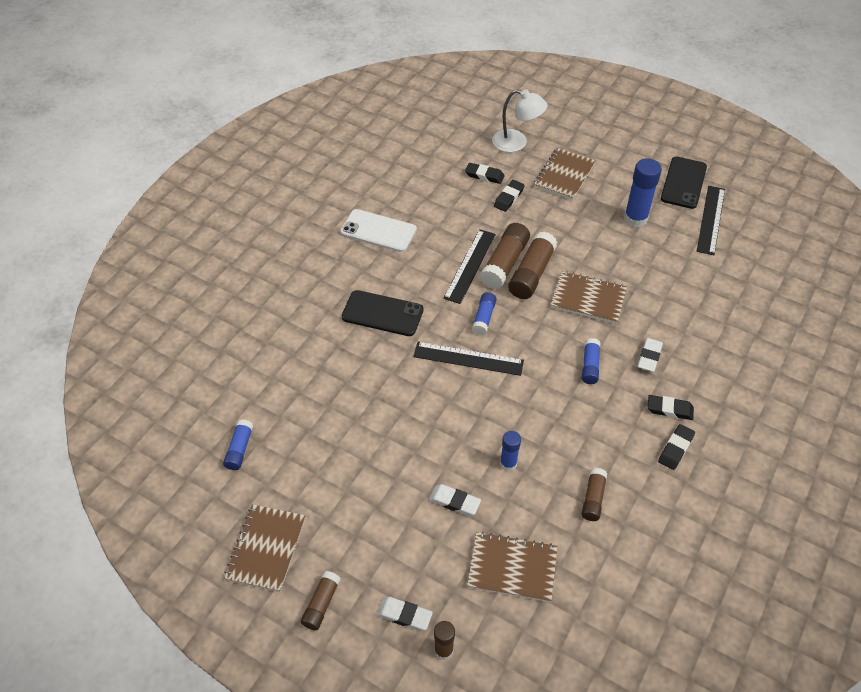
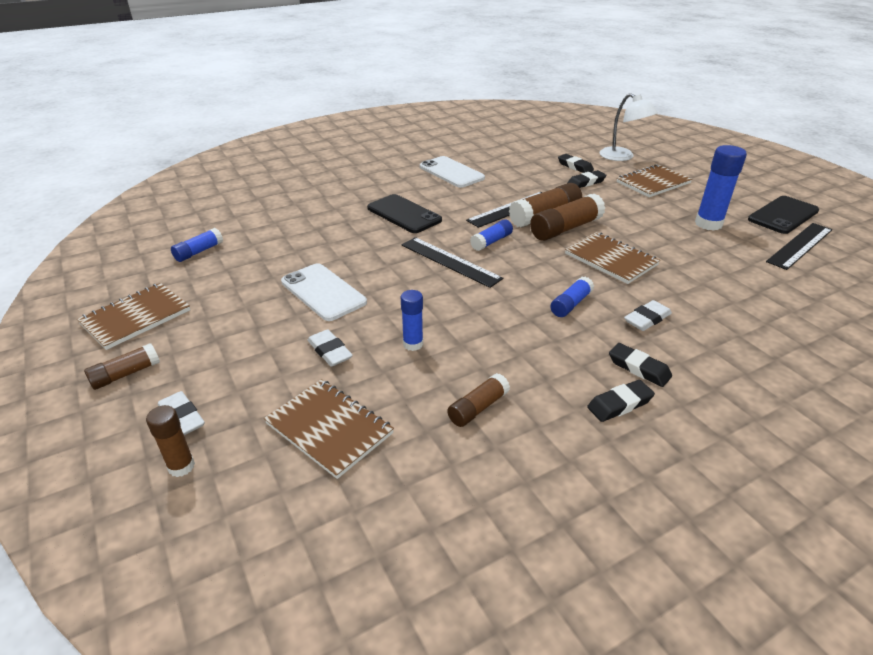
camera: 30 degrees right, 15 degrees down
none -> white phone [281,263,367,321]

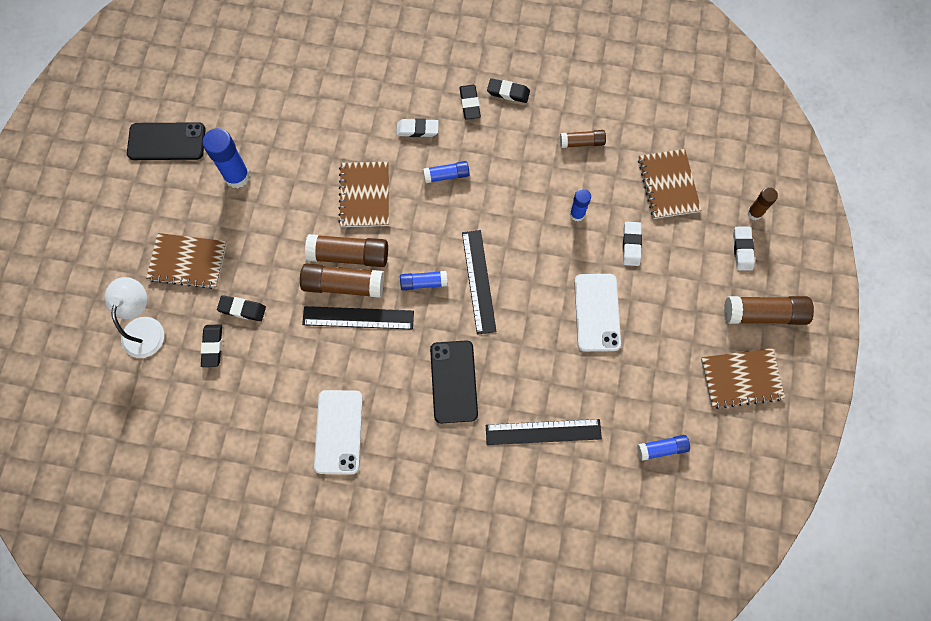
camera: 140 degrees left, 35 degrees up
brown glue stick [84,343,160,390] -> brown glue stick [724,296,814,325], size x1.71
black ruler [766,223,832,270] -> black ruler moved to [486,419,602,445]

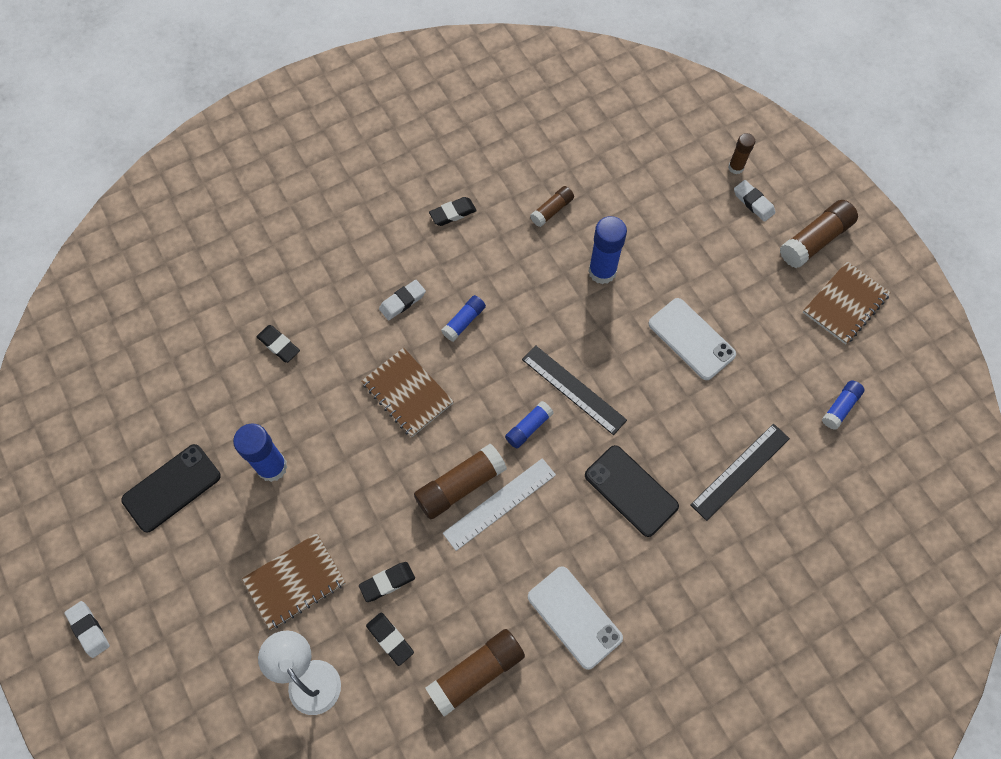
camera: 40 degrees left, 5 degrees down
black ruler [302,306,414,329] -> white ruler [443,458,556,551]
brown glue stick [305,234,388,267] -> brown glue stick moved to [425,629,525,717]
black eraser [459,85,481,120] -> black eraser moved to [256,325,300,363]
blue glue stick [570,189,591,221] -> blue glue stick [588,216,627,284], size x1.71
white eraser [623,222,642,266] -> white eraser moved to [65,601,110,658]
brown notebook [638,149,701,219] -> none

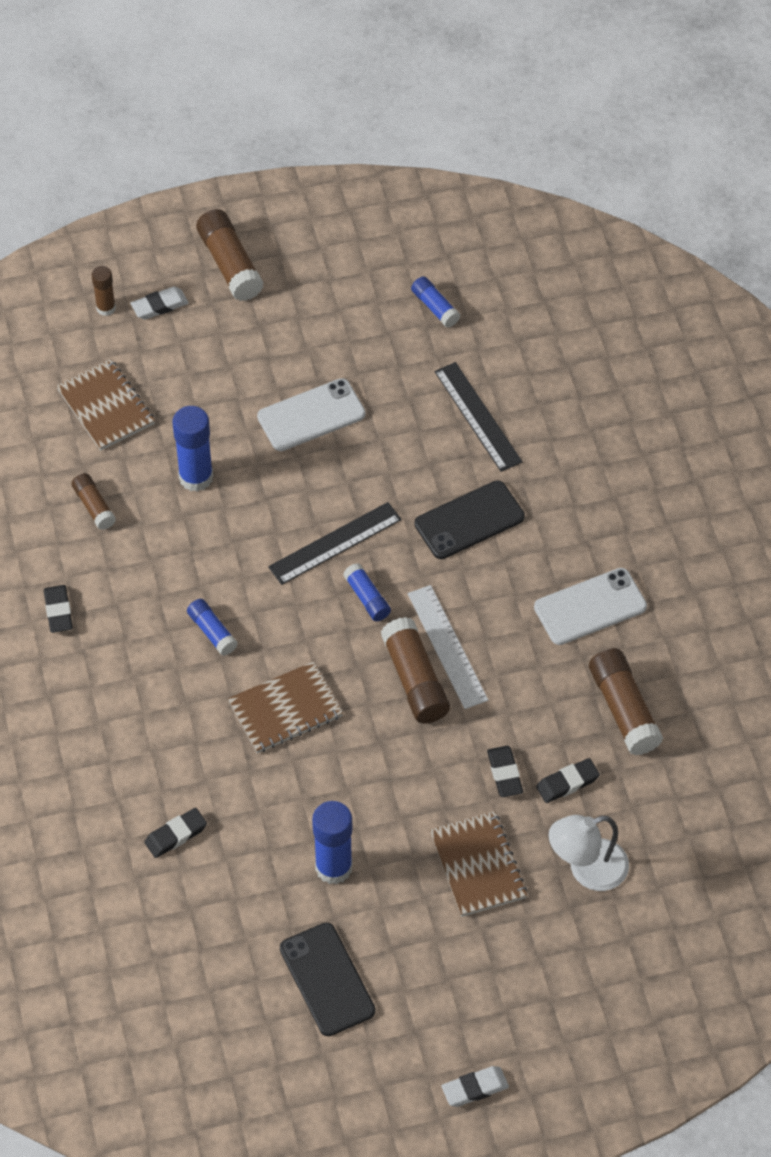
camera: 75 degrees left, 10 degrees down
white eraser [379,280,426,320] -> none
brown notebook [803,261,891,344] -> brown notebook moved to [56,359,155,451]

